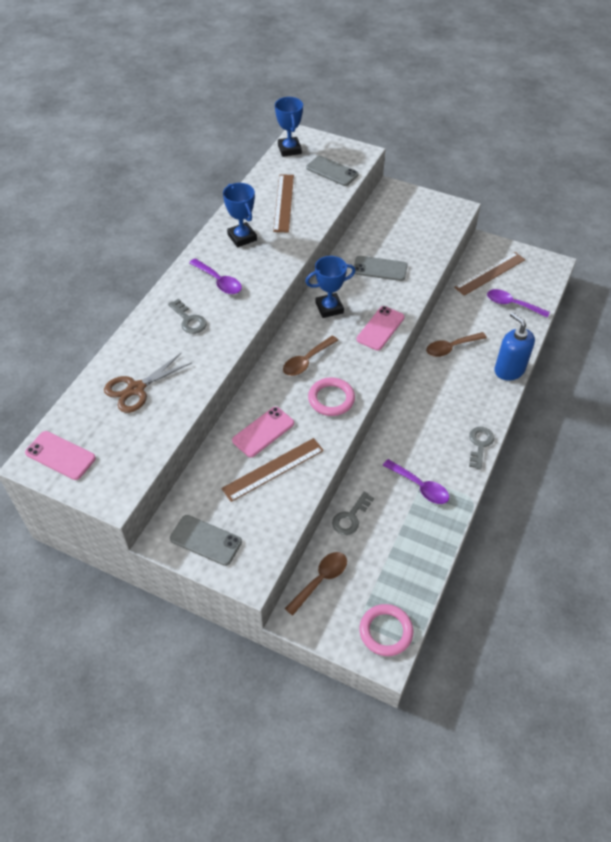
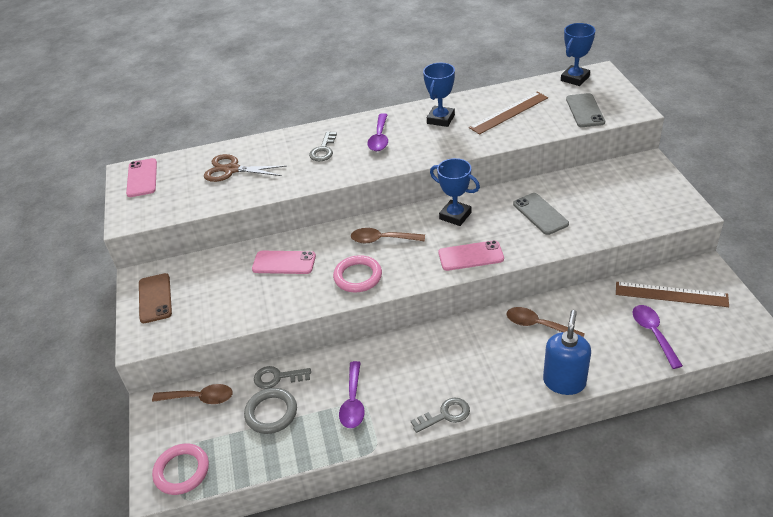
camera: 55 degrees right, 10 degrees down
grey phone [170,515,242,566] -> brown phone [139,273,172,323]
brown ruler [221,438,324,502] -> none
none -> grey ring [244,388,297,434]

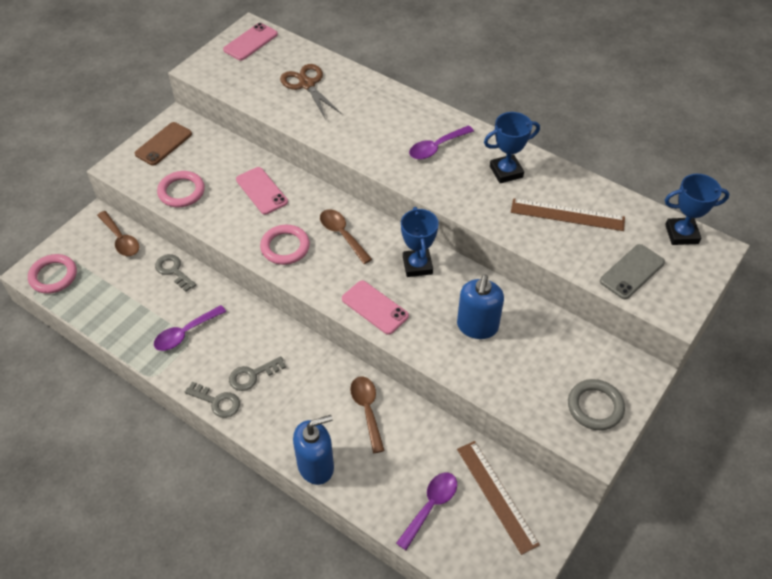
camera: 45 degrees right, 10 degrees up
grey ring [244,388,297,434] -> grey ring moved to [568,379,625,430]
grey key [309,131,337,161] -> grey key moved to [229,356,286,391]
grey phone [513,193,569,235] -> blue soap dispenser [457,275,504,339]
none -> pink ring [157,171,205,207]

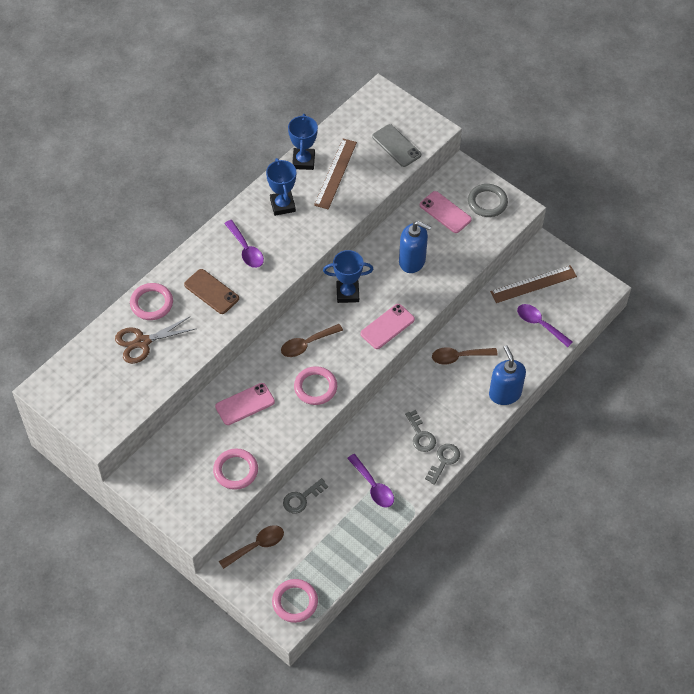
camera: 85 degrees left, 5 degrees up
brown phone [135,122,192,166] -> brown phone moved to [184,269,239,314]
pink phone [223,23,278,60] -> pink phone moved to [420,191,472,233]
blue trophy [665,174,730,245] -> blue trophy moved to [288,114,318,170]
none -> pink ring [130,283,173,320]

